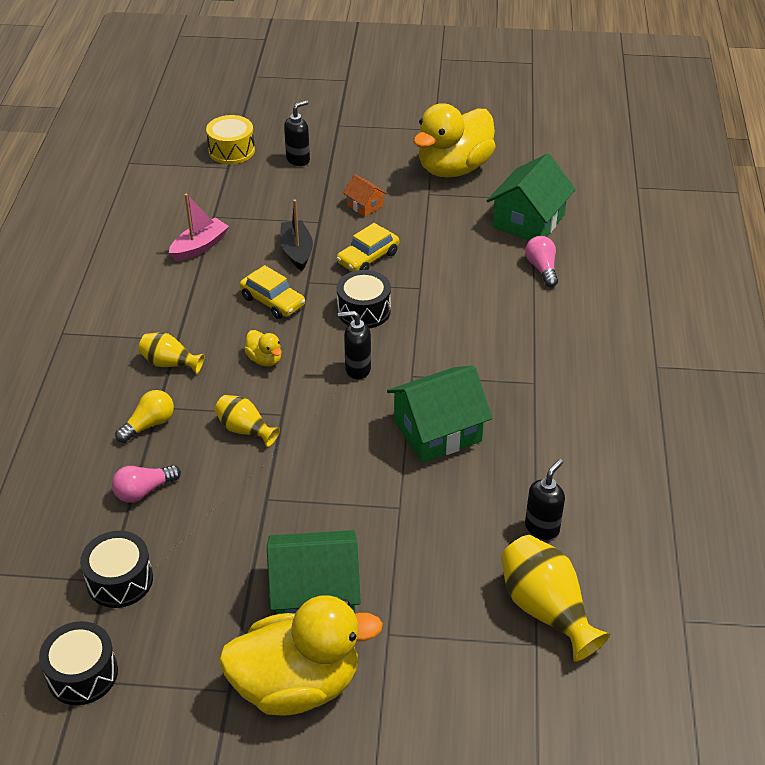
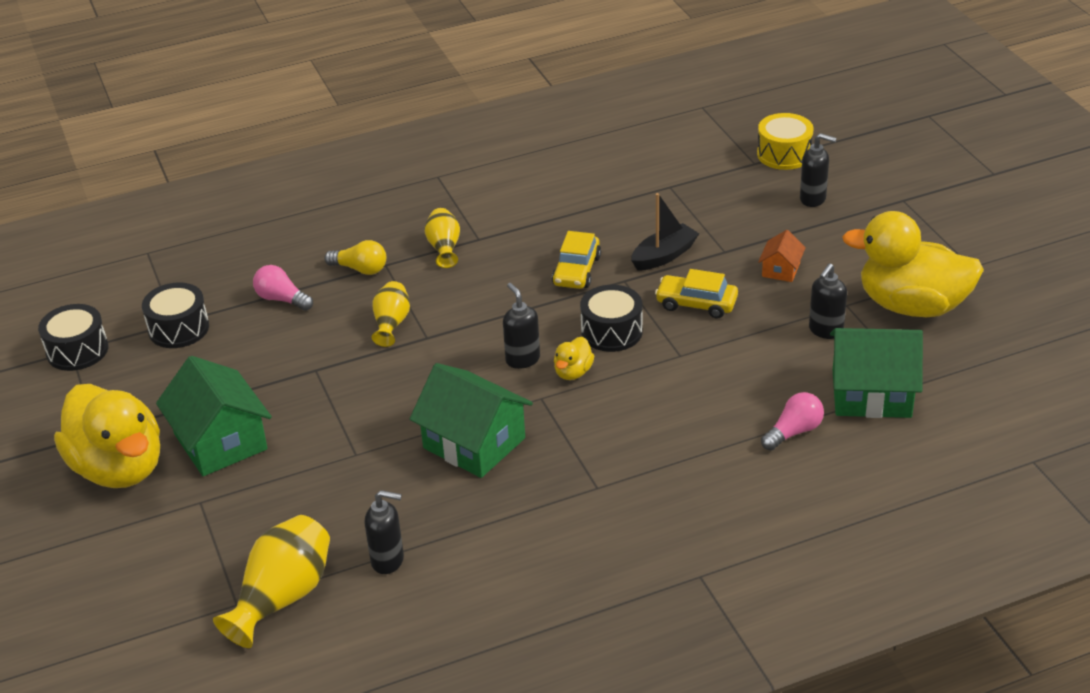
camera: 65 degrees right, 5 degrees down
pink boat [169,194,229,261] -> none
yellow duck [244,330,282,367] -> yellow duck moved to [554,337,594,380]
none -> black soap dispenser [809,263,847,339]

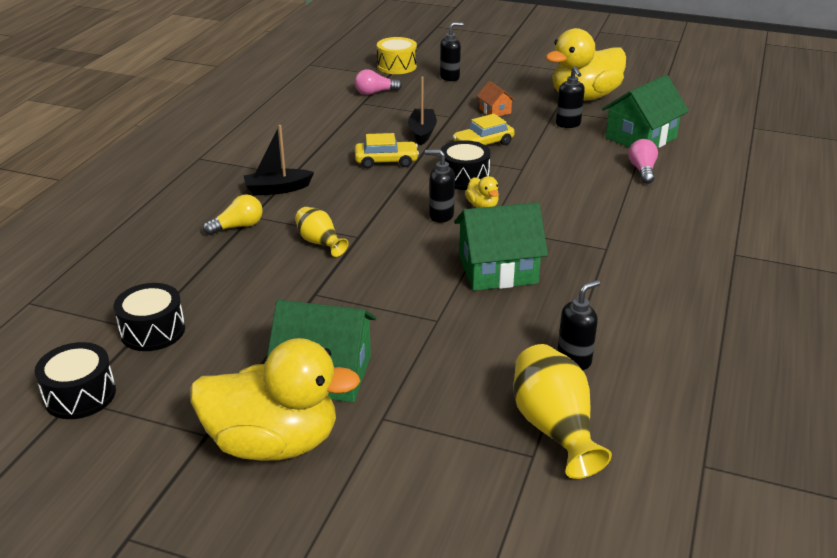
camera: 50 degrees left, 5 degrees down
pink light bulb [253,265,313,311] -> pink light bulb moved to [355,69,402,95]
yellow vase [425,208,460,268] -> black boat [244,125,314,196]
yellow car [552,231,601,289] -> yellow car turned 60 degrees counterclockwise [355,133,419,168]

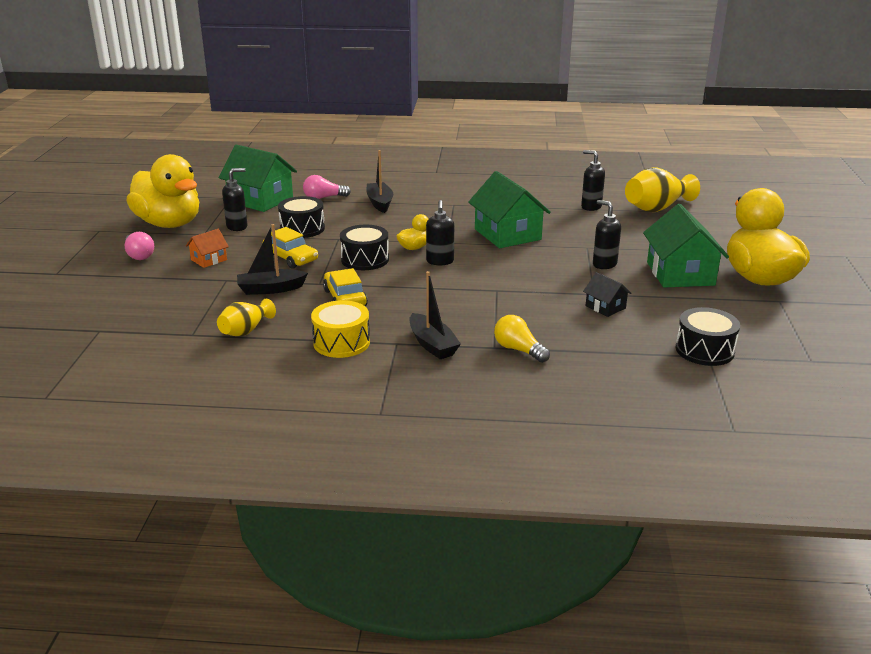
camera: 105 degrees left, 5 degrees down
black drum [35,342,116,419] -> black drum moved to [278,196,325,238]
yellow vase [295,207,349,257] -> yellow vase moved to [217,299,276,337]
pink light bulb [355,69,402,95] -> pink light bulb moved to [125,232,154,260]
yellow drum [377,37,417,74] -> yellow drum moved to [311,300,370,358]
black soap dispenser [440,22,463,81] -> black soap dispenser moved to [593,200,621,269]
none -> black boat [366,150,393,213]
none -> black house [583,272,632,317]

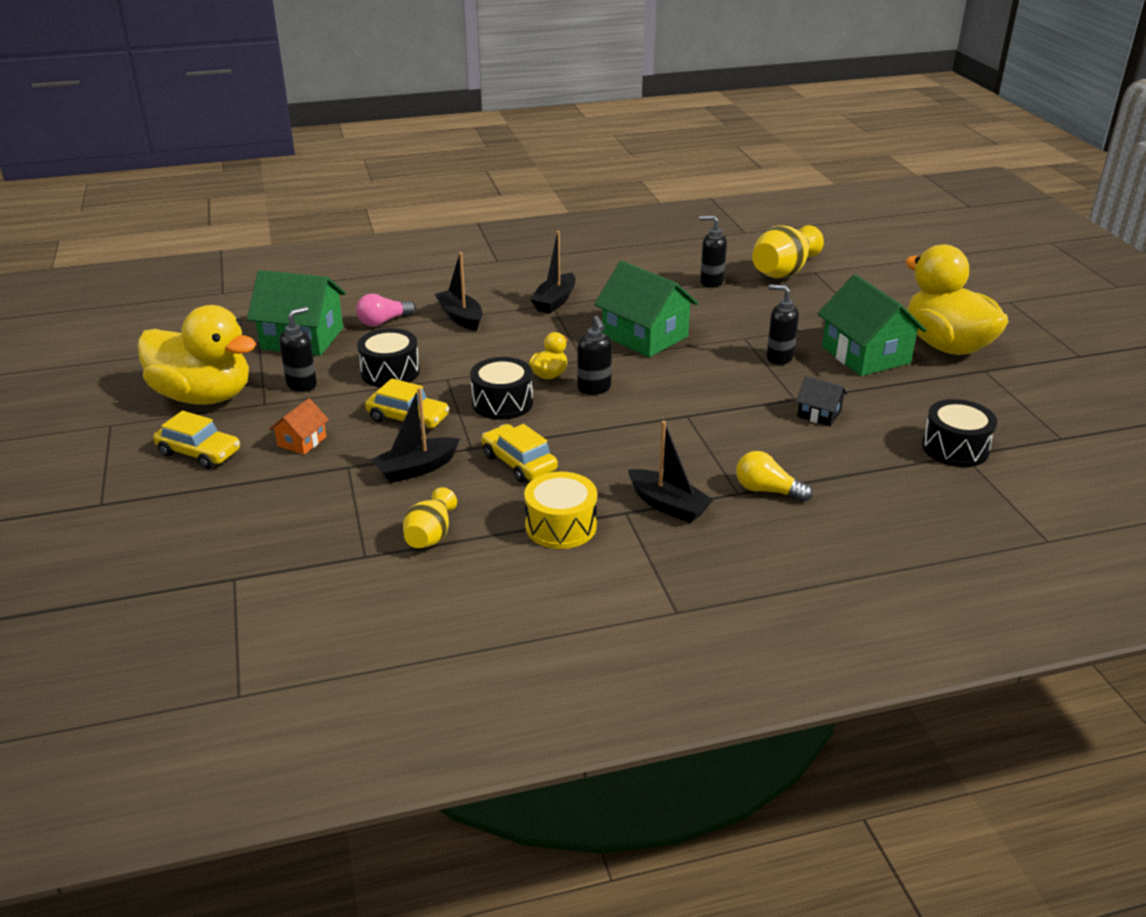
camera: 20 degrees left, 5 degrees up
pink light bulb [125,232,154,260] -> yellow car [153,411,240,469]
none -> black boat [530,231,576,314]

